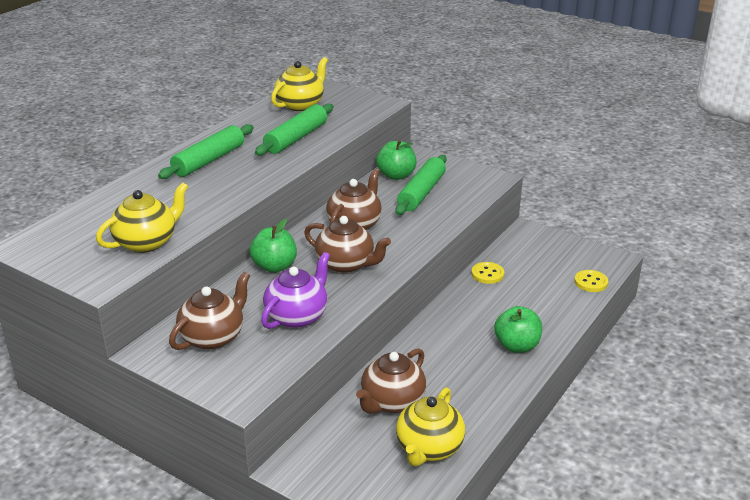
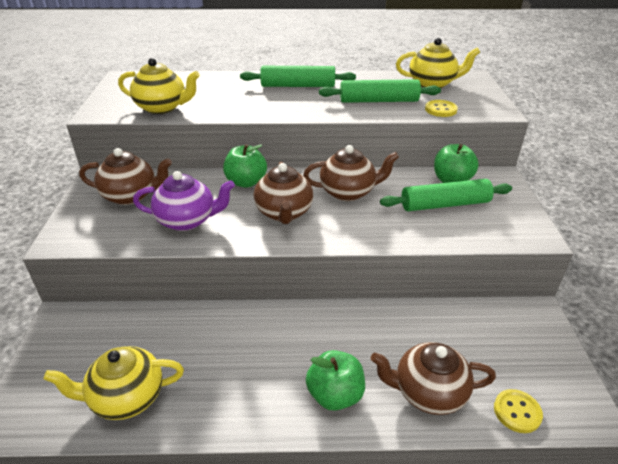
camera: 55 degrees right, 5 degrees up
brown teapot [356,348,426,414] -> brown teapot moved to [371,342,496,415]
yellow button [472,262,504,284] -> yellow button moved to [425,100,458,117]

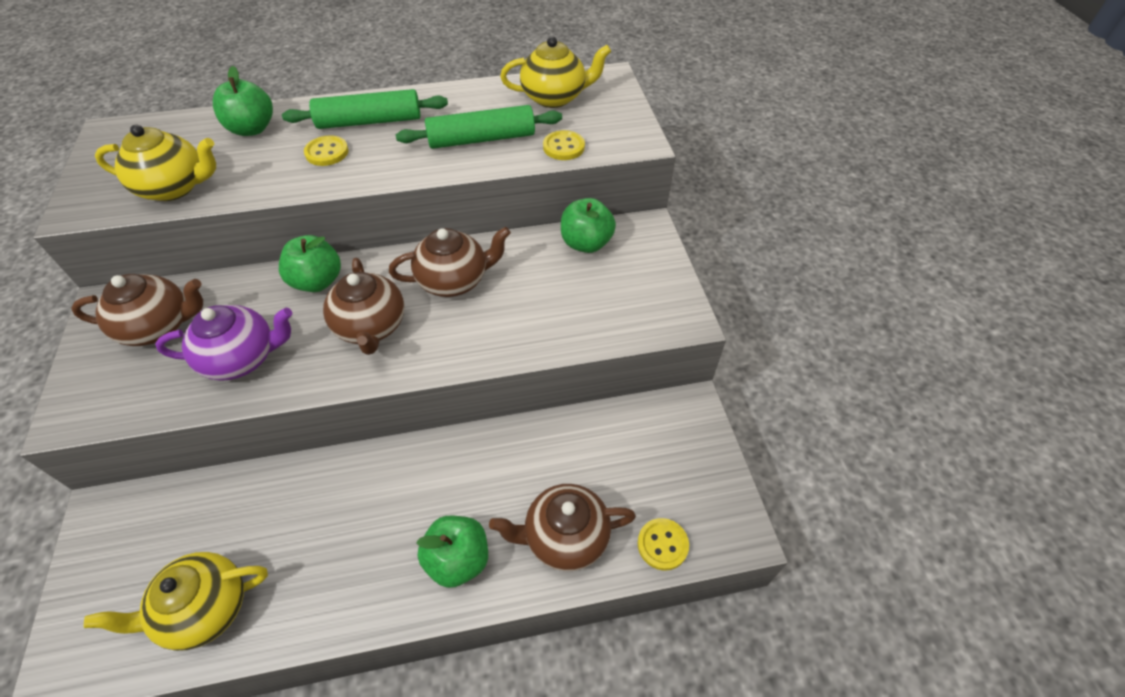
camera: 10 degrees left, 15 degrees up
green rolling pin [380,179,512,211] -> none
none -> green apple [213,66,273,136]
none -> yellow button [304,135,349,166]

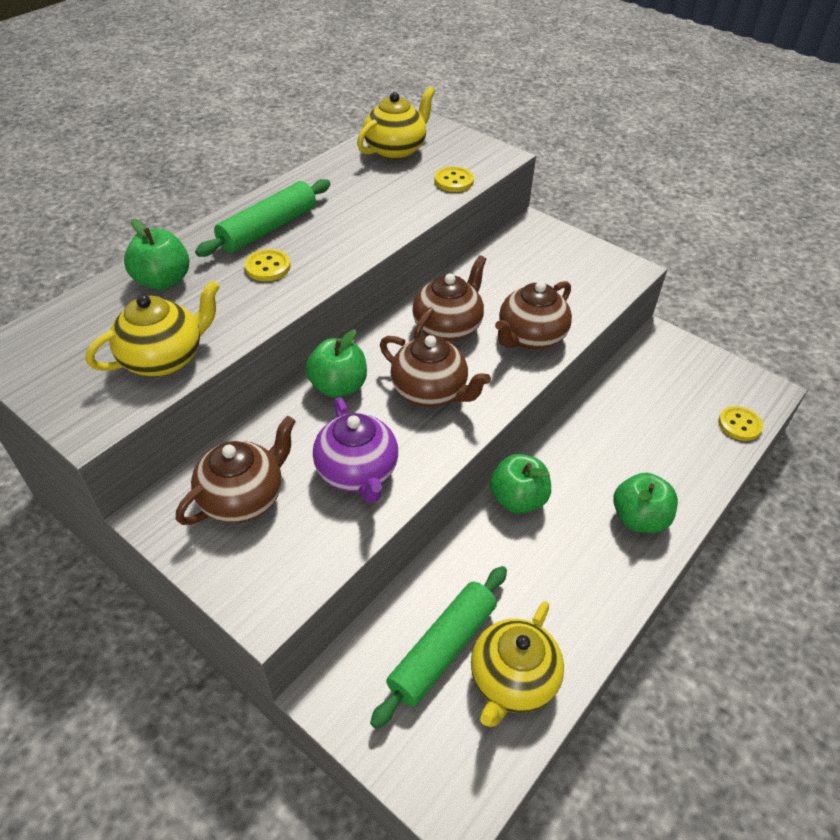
camera: 40 degrees left, 5 degrees down
purple teapot [155,305,292,381] -> purple teapot turned 120 degrees clockwise [313,397,398,503]
green rolling pin [396,105,562,149] -> green rolling pin moved to [370,566,507,729]
brown teapot [489,484,636,571] -> brown teapot moved to [495,281,572,350]
green apple [561,198,616,253] -> green apple moved to [490,454,551,514]

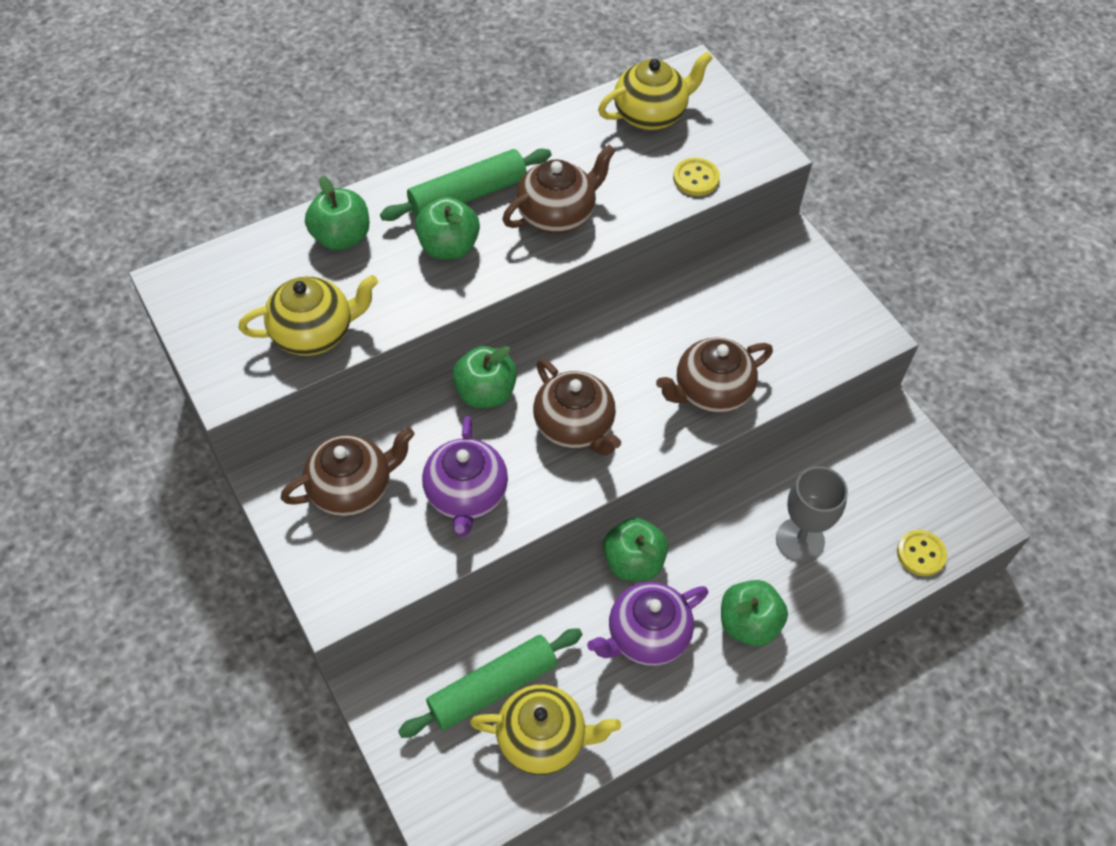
camera: 20 degrees right, 10 degrees up
yellow button [244,249,291,281] -> green apple [415,197,480,260]
brown teapot [412,255,486,342] -> brown teapot moved to [502,145,616,234]
yellow teapot [471,601,564,727] -> yellow teapot turned 135 degrees counterclockwise [470,685,621,775]
none -> purple teapot [587,582,708,666]
none -> grey goblet [776,466,848,562]

